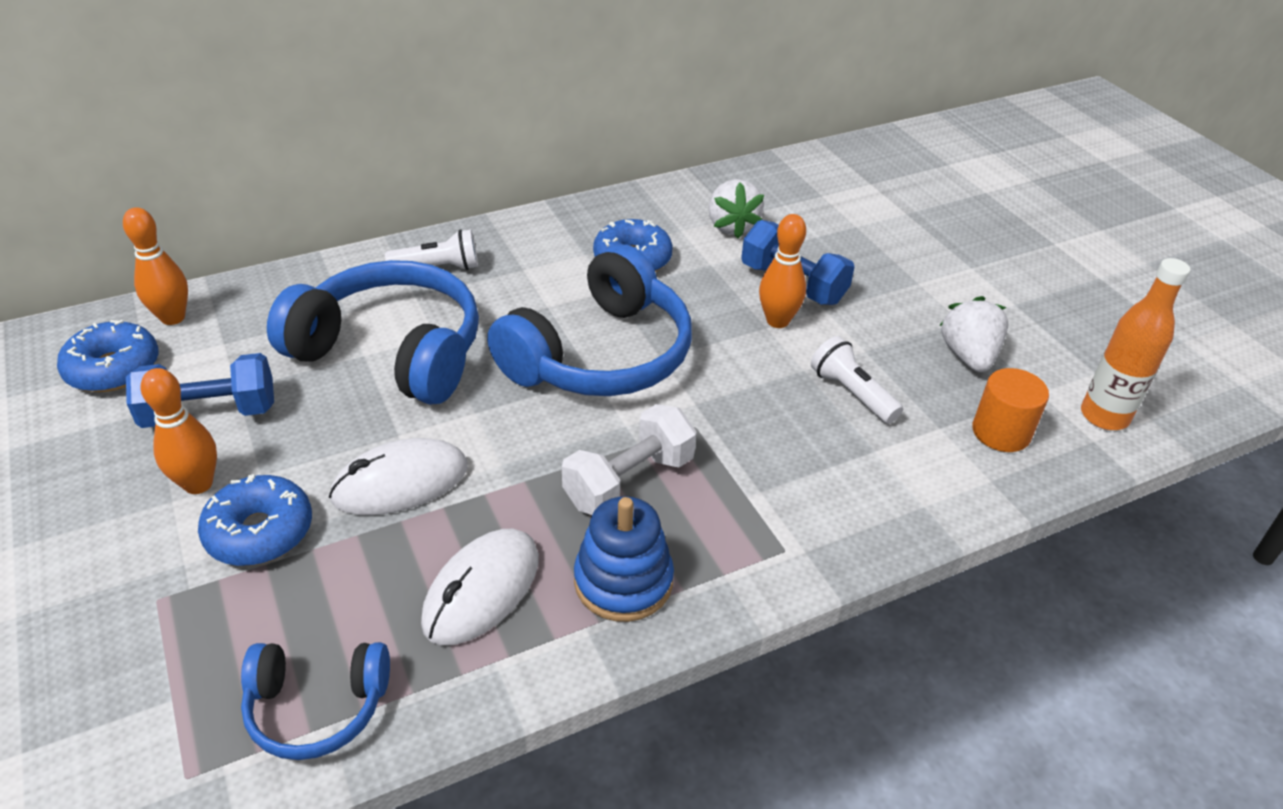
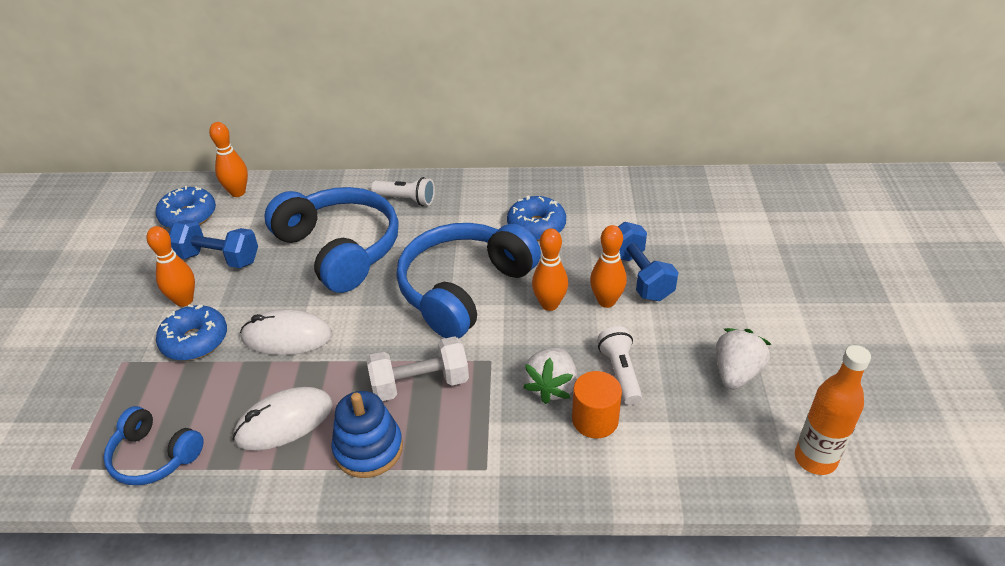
camera: 30 degrees right, 0 degrees up
blue headphones [487,244,692,396] -> blue headphones turned 150 degrees clockwise [396,223,541,338]
white strawberry [708,179,764,239] -> white strawberry moved to [523,347,577,404]
orange cylinder [972,368,1049,452] -> orange cylinder moved to [572,371,622,438]
none -> orange bowling pin [532,228,568,311]

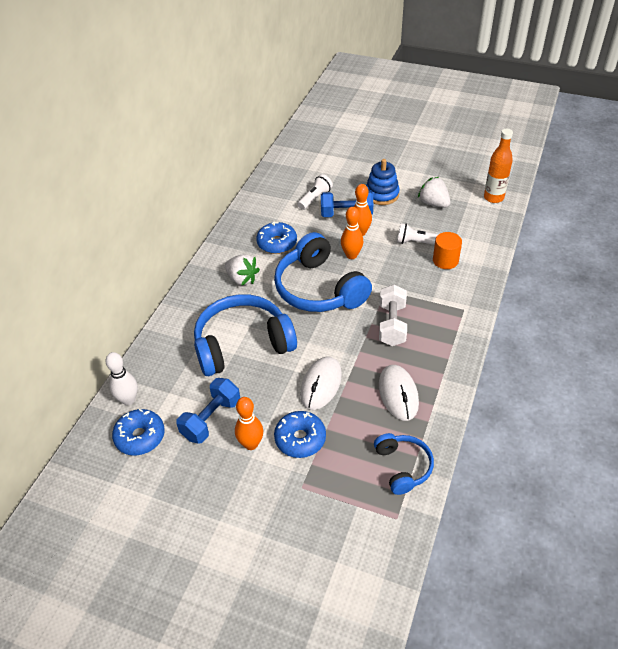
camera: 70 degrees left, 5 degrees up
blue headphones [103,406,204,485] -> blue headphones turned 60 degrees counterclockwise [374,433,434,495]
orange bowling pin [209,122,248,197] -> white bowling pin [106,352,138,405]
blue stacking toy [331,391,403,478] -> blue stacking toy moved to [366,159,400,205]
white flashlight [371,177,435,206] -> white flashlight moved to [298,174,333,210]
white strawberry [523,347,577,404] -> white strawberry moved to [225,254,260,286]

